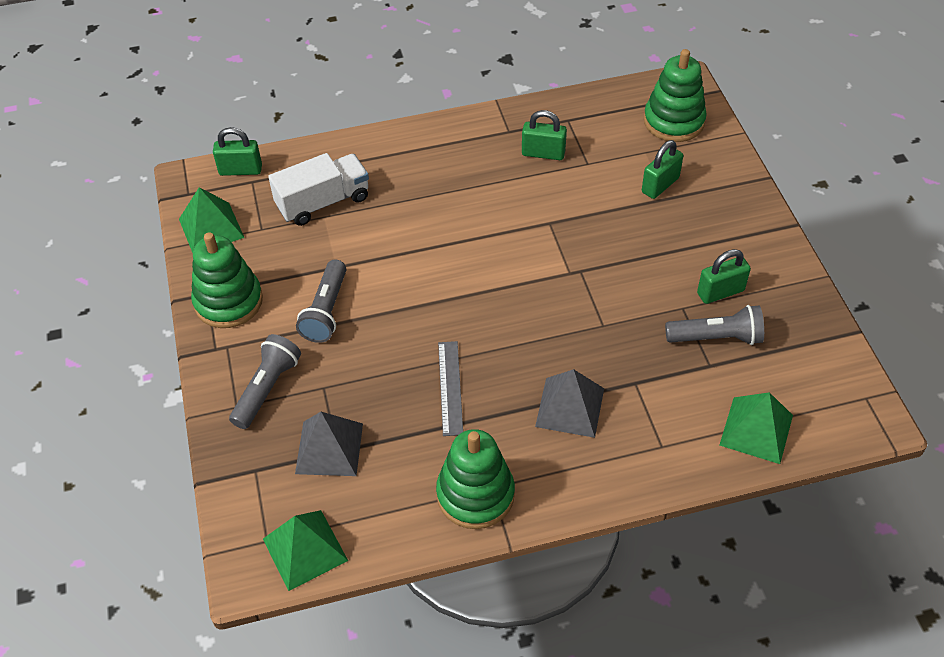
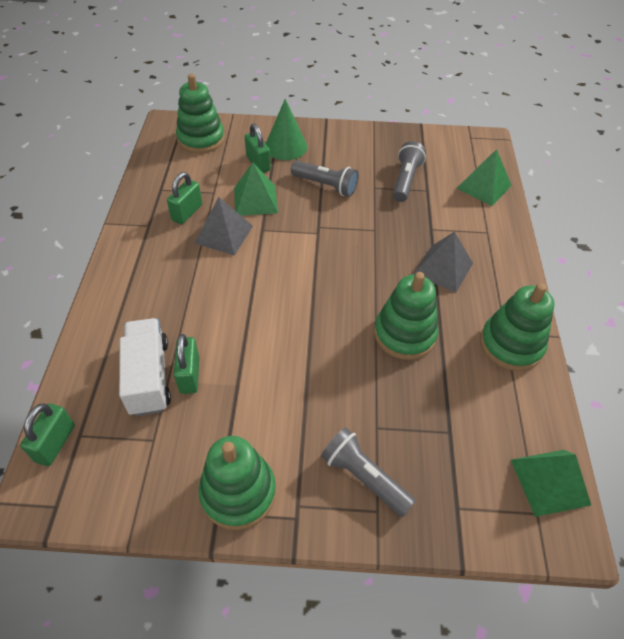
camera: 75 degrees left, 0 degrees up
green pyramid [179,187,244,253] -> green pyramid moved to [234,163,278,216]
grey pyramid [295,412,363,476] -> grey pyramid moved to [194,197,253,255]
grey flashlight [296,259,346,343] -> grey flashlight moved to [291,161,359,197]
grey ruler [438,341,463,436] -> green stacking toy [374,272,439,360]
green padlock [697,249,751,304] -> green padlock moved to [174,334,199,394]
none -> green cone [266,99,307,160]

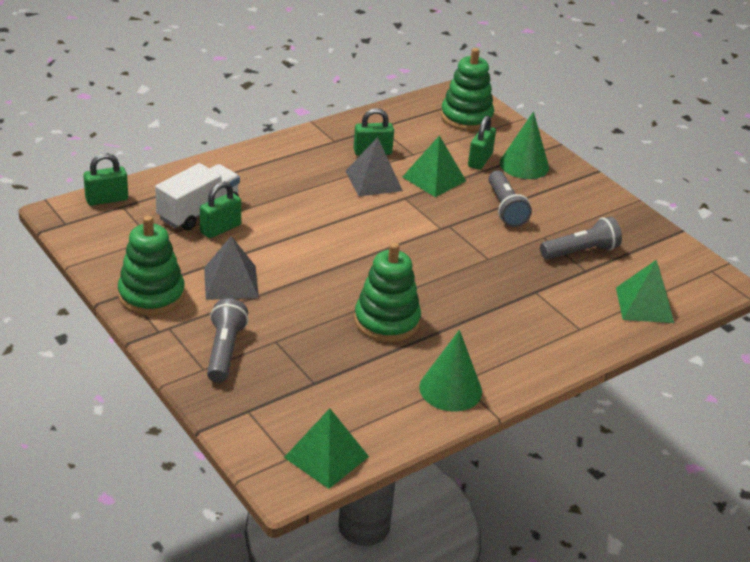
camera: 50 degrees right, 15 degrees down
grey pyramid [413,232,473,293] -> grey pyramid moved to [204,236,259,300]
green stacking toy [480,283,554,371] -> green cone [419,330,482,412]

